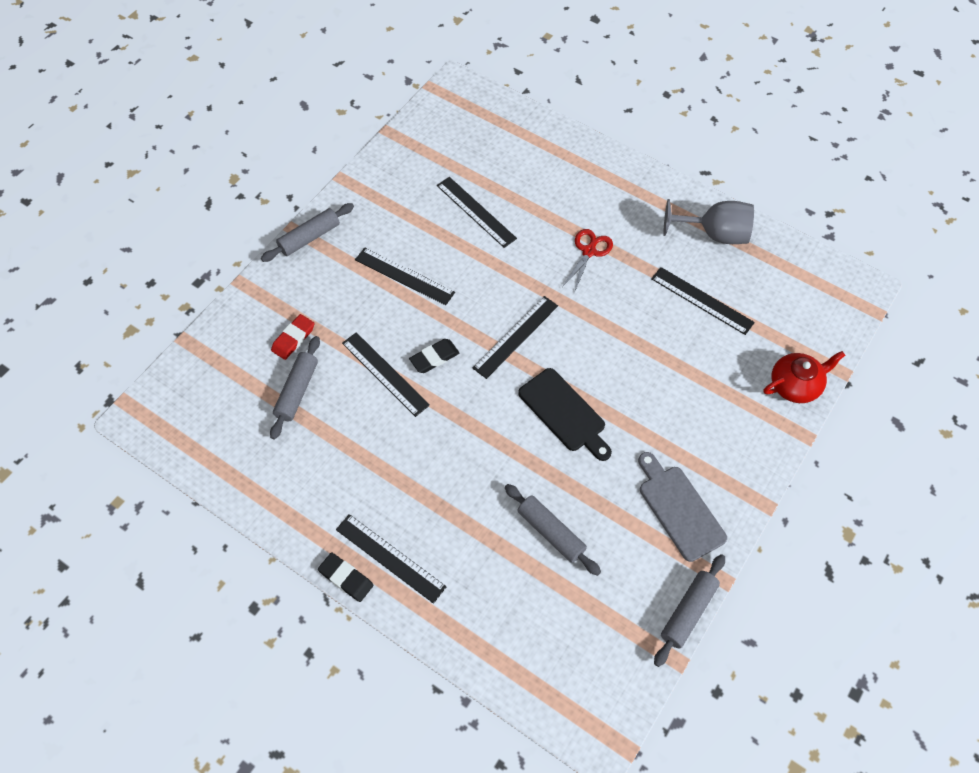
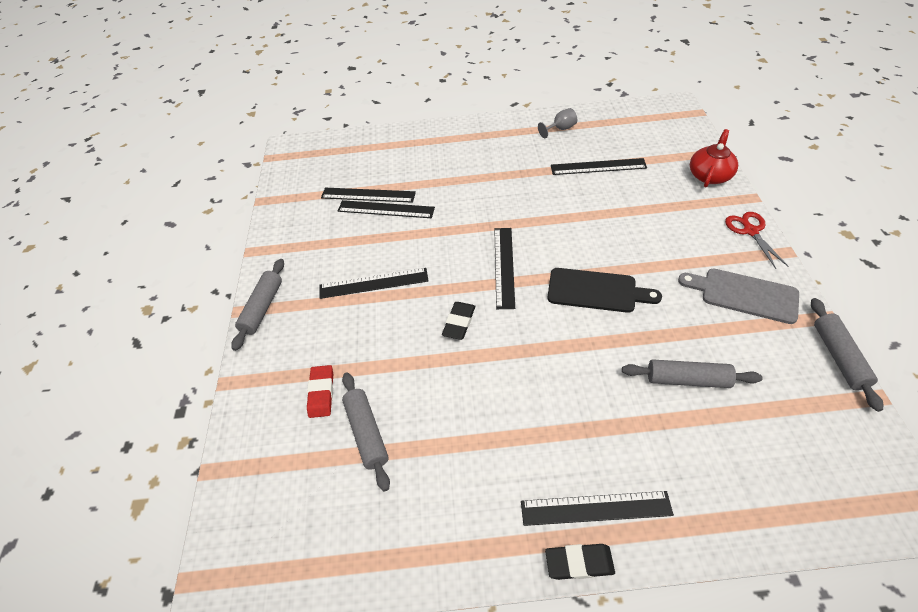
camera: 35 degrees left, 10 degrees down
black ruler [342,332,430,417] -> black ruler moved to [321,188,416,203]
red scissors [562,229,613,293] -> red scissors moved to [725,212,789,269]
grey goblet [663,199,754,244] -> grey goblet [538,108,577,138], size x0.53

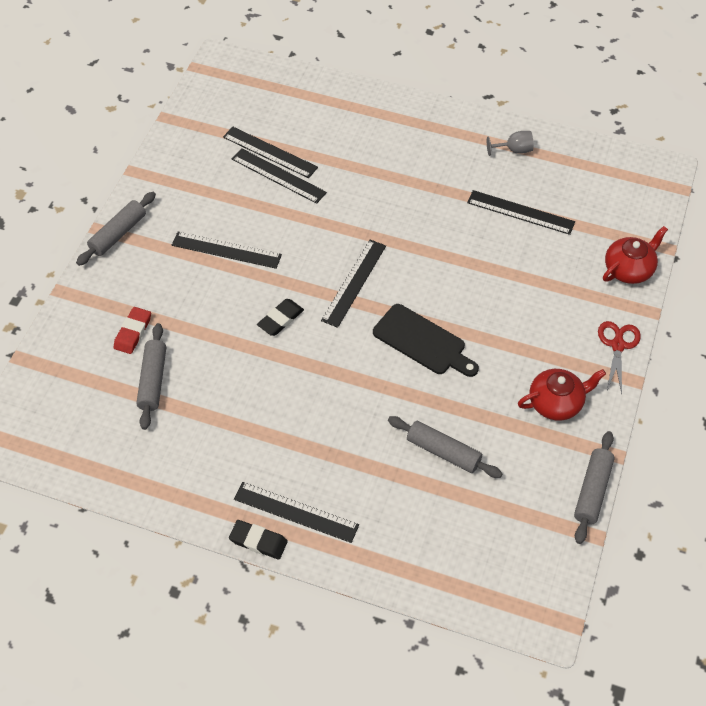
camera: 20 degrees right, 5 degrees up
grey cutting board [678,269,799,324] -> red teapot [518,369,606,421]

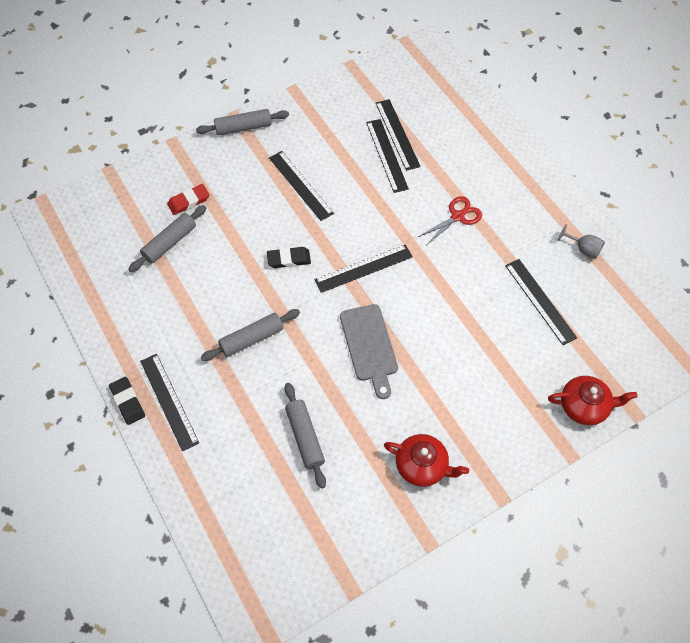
camera: 40 degrees right, 5 degrees up
black cutting board [373,304,479,377] -> grey cutting board [340,304,398,399]
grey rolling pin [574,431,615,544] -> grey rolling pin moved to [201,309,300,361]
red scissors [598,321,641,394] -> red scissors moved to [418,196,482,245]

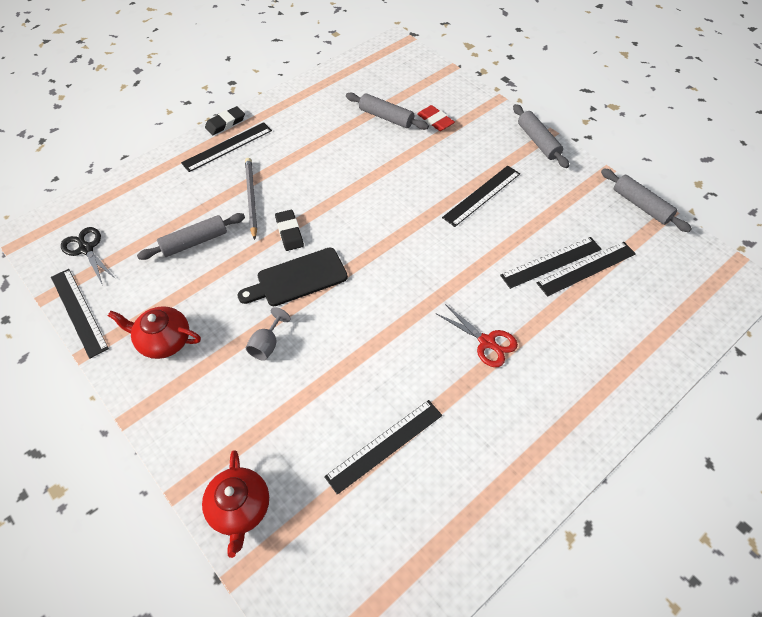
camera: 80 degrees right, 5 degrees down
grey rolling pin [201,309,300,361] -> grey rolling pin moved to [601,168,692,232]
black eraser [267,247,311,268] -> black eraser moved to [275,210,304,251]
black ruler [314,244,413,293] -> black ruler moved to [51,269,109,359]
grey cutting board [340,304,398,399] -> black cutting board [238,248,348,306]
red teapot [384,434,469,487] -> red teapot turned 90 degrees clockwise [108,306,201,359]
grey goblet [557,224,605,259] -> grey goblet moved to [246,307,291,361]
none -> black scissors [61,227,116,284]
none -> grey pencil [245,158,257,240]

